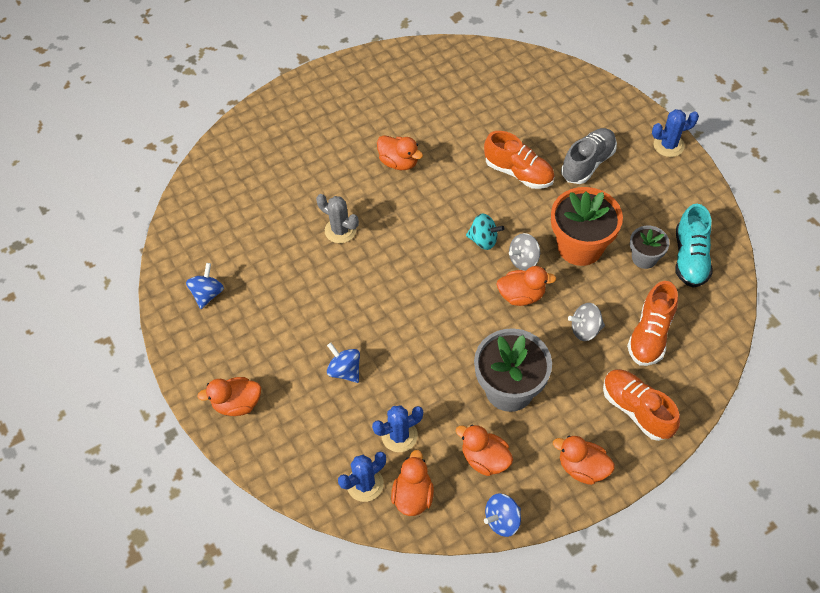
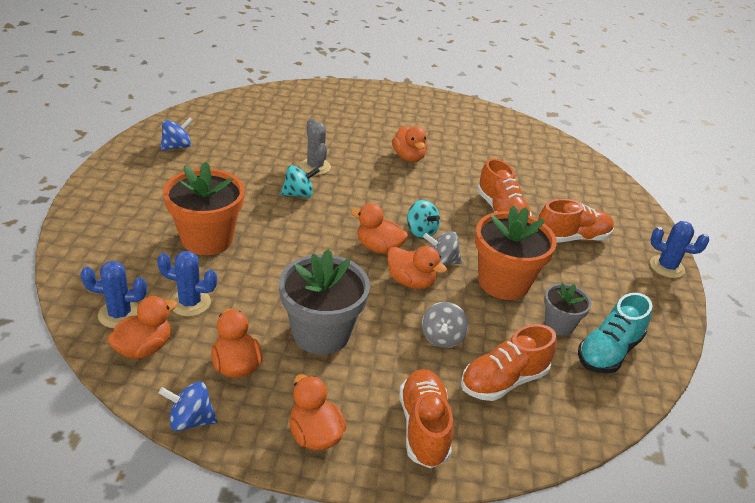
camera: 30 degrees right, 20 degrees down
orange duck [197,377,261,416] -> orange duck moved to [351,203,408,254]
blue spinning top [327,343,360,383] -> orange flower pot [163,162,245,255]
grey shoe [561,128,617,184] -> orange shoe [538,199,614,243]
grey spinning top [568,303,605,341] -> grey spinning top turned 105 degrees counterclockwise [422,302,468,348]
none -> turquoise spinning top [280,165,320,198]

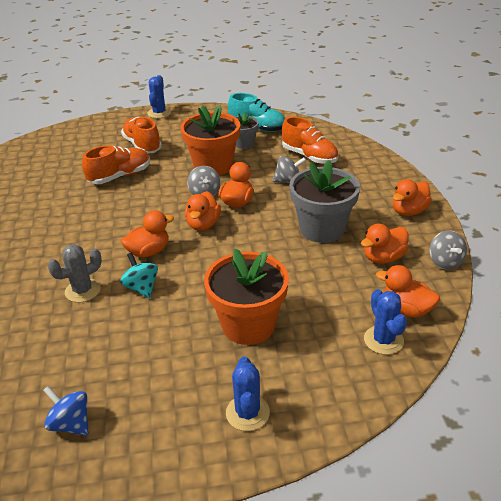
camera: 100 degrees left, 0 degrees up
blue cactus [157,251,217,317] -> blue cactus moved to [226,356,270,431]
blue spinning top [159,382,218,431] -> grey spinning top [430,230,467,270]
orange duck [392,126,427,162] -> orange duck moved to [121,210,174,258]
orange shoe [399,369,454,468] -> none
turquoise spinning top [407,200,440,239] -> none

